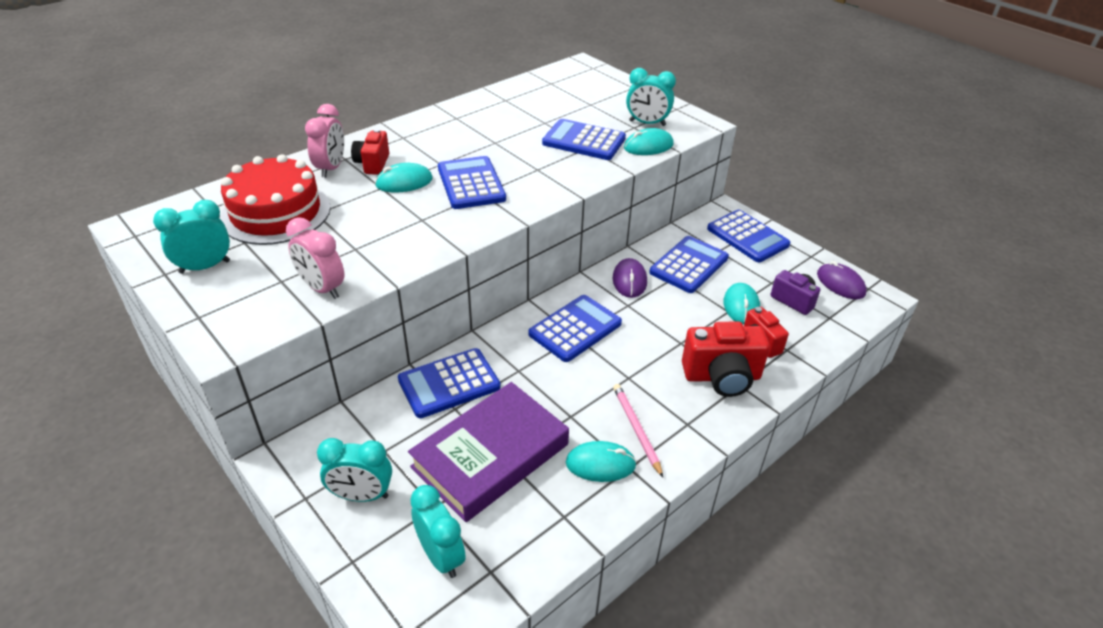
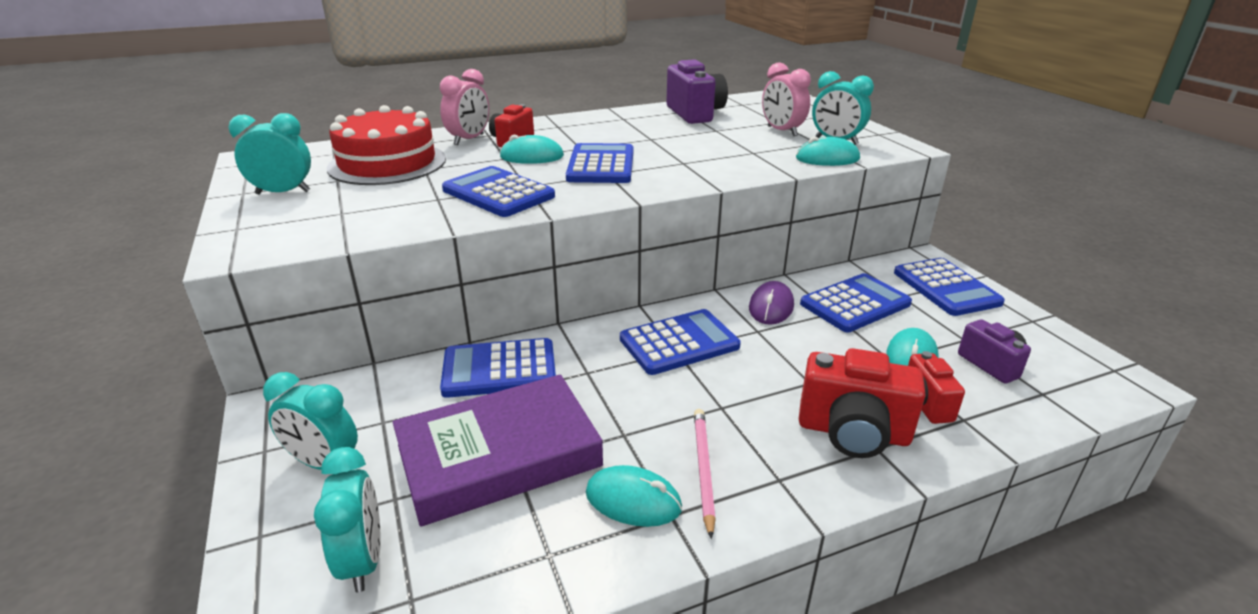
camera: 20 degrees right, 10 degrees down
pink clock [286,217,344,299] -> pink clock moved to [762,62,811,136]
blue calculator [542,119,626,160] -> blue calculator moved to [442,166,555,217]
purple mouse [817,261,867,299] -> none
none -> purple camera [666,59,728,124]

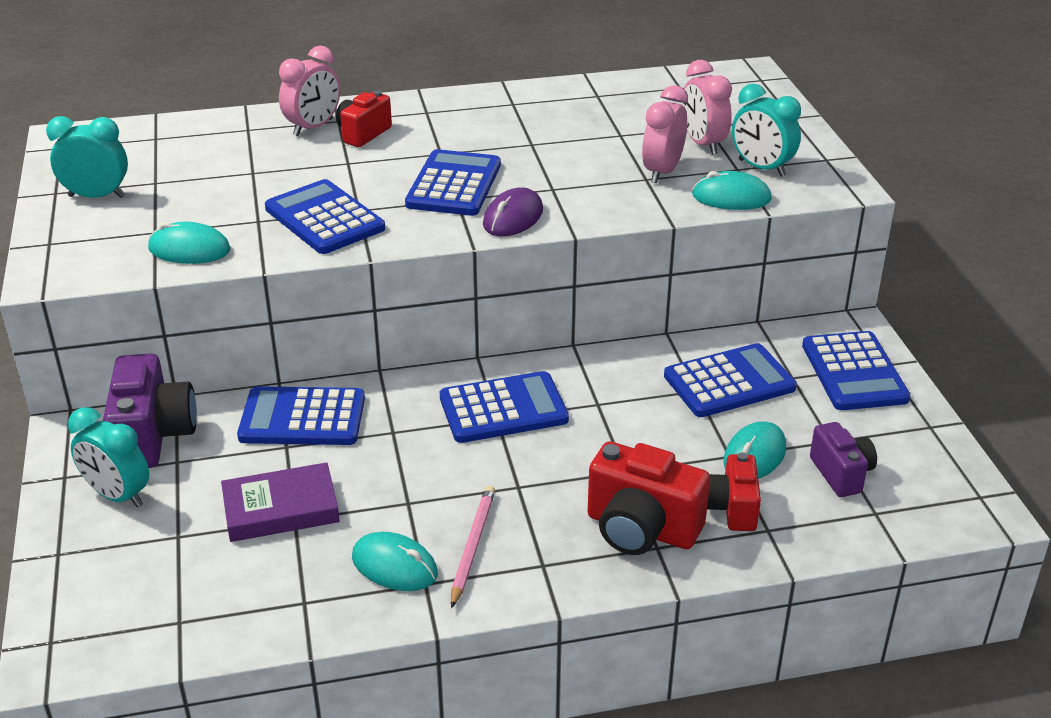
camera: 10 degrees right, 5 degrees up
turquoise clock [314,447,381,593] -> none
red cake [327,105,446,185] -> none
purple book [393,374,603,527] -> purple book [221,462,339,542], size x0.61
turquoise mouse [500,135,564,164] -> turquoise mouse moved to [148,222,231,264]
purple camera [666,59,728,124] -> purple camera moved to [103,354,197,468]
purple mouse [749,281,794,325] -> purple mouse moved to [483,187,543,237]
none -> pink clock [642,85,688,183]

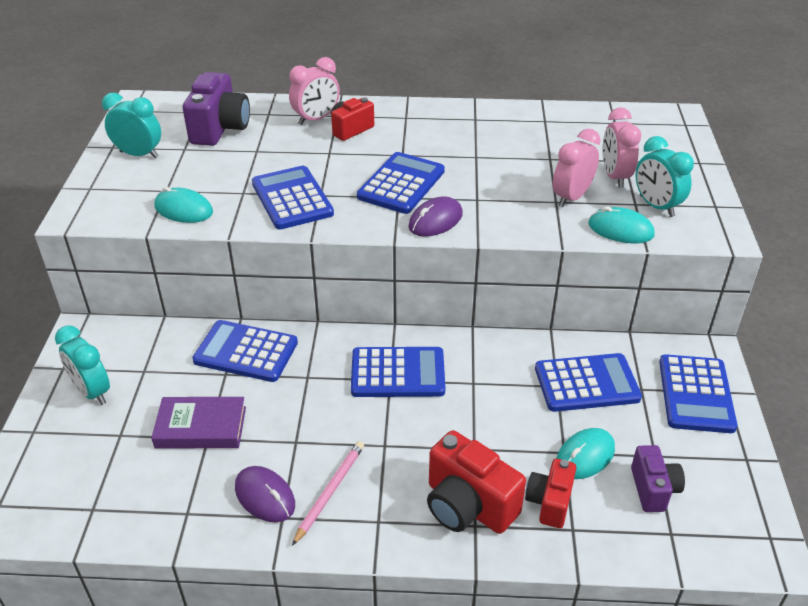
camera: 15 degrees right, 5 degrees up
purple camera [103,354,197,468] -> purple camera moved to [183,72,250,146]
turquoise mouse [352,532,438,591] -> purple mouse [235,466,295,522]

